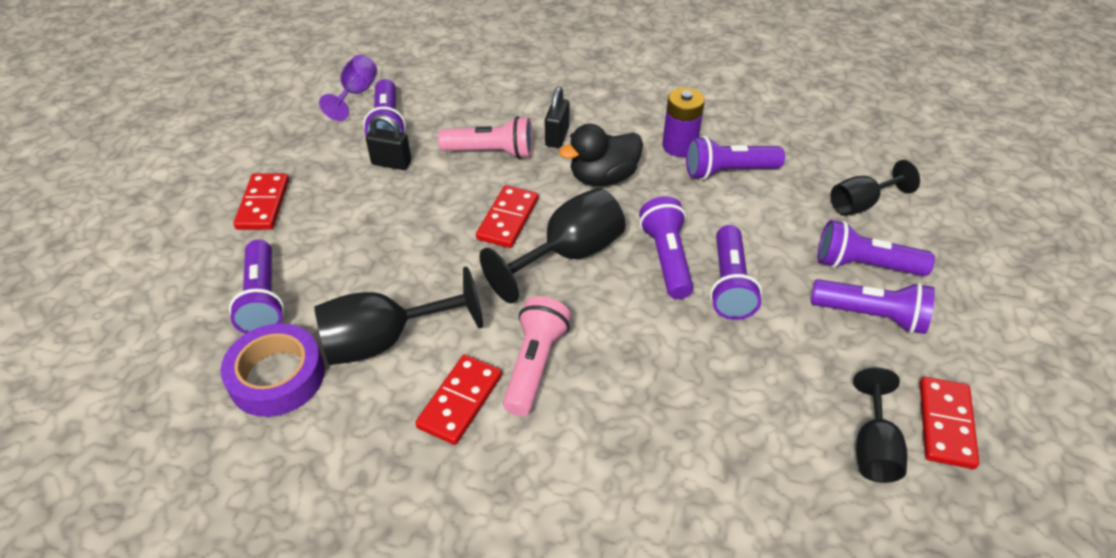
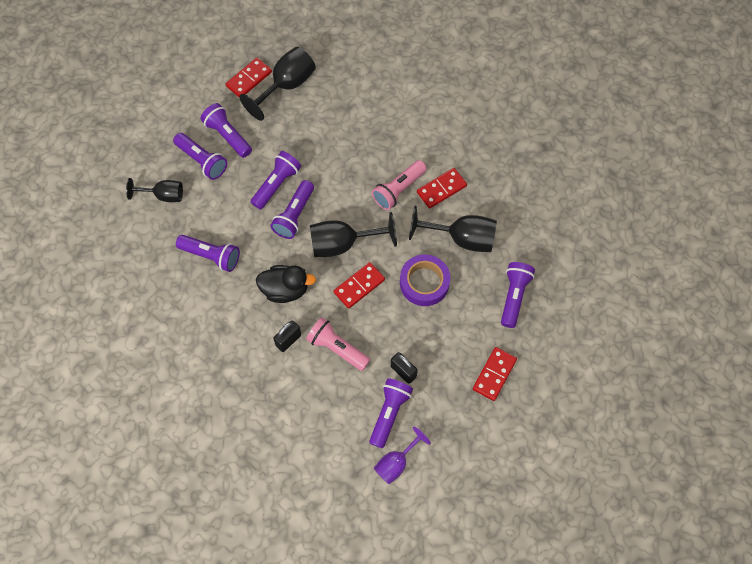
camera: 150 degrees left, 20 degrees up
purple tape [221,323,325,417] -> purple tape moved to [400,254,450,306]
purple battery [662,88,705,157] -> none
black goblet [853,367,907,483] -> black goblet [239,47,316,121], size x1.57

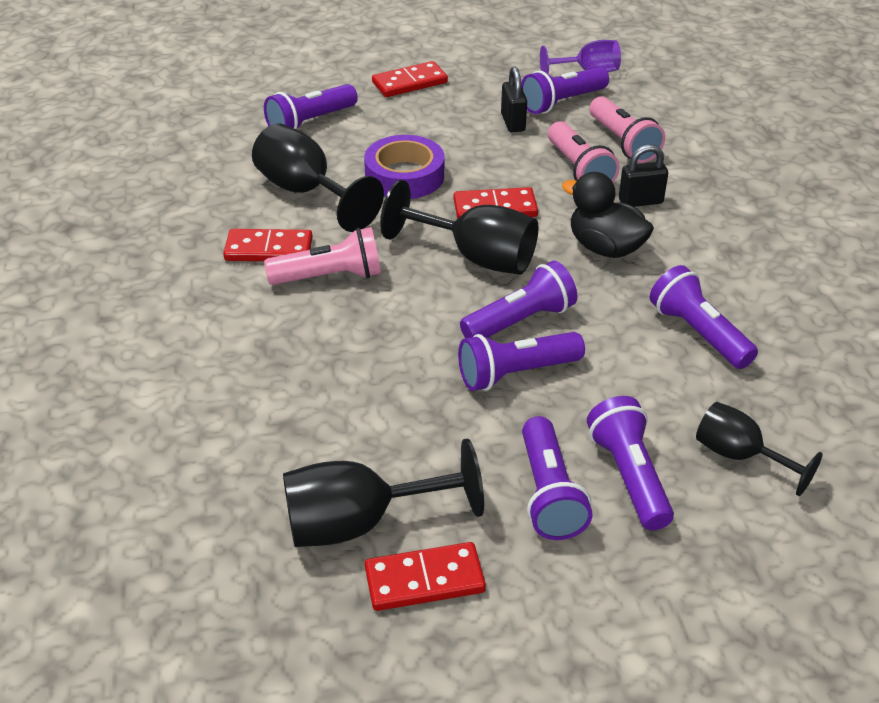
camera: 145 degrees left, 25 degrees down
none -> pink flashlight [590,96,665,163]

